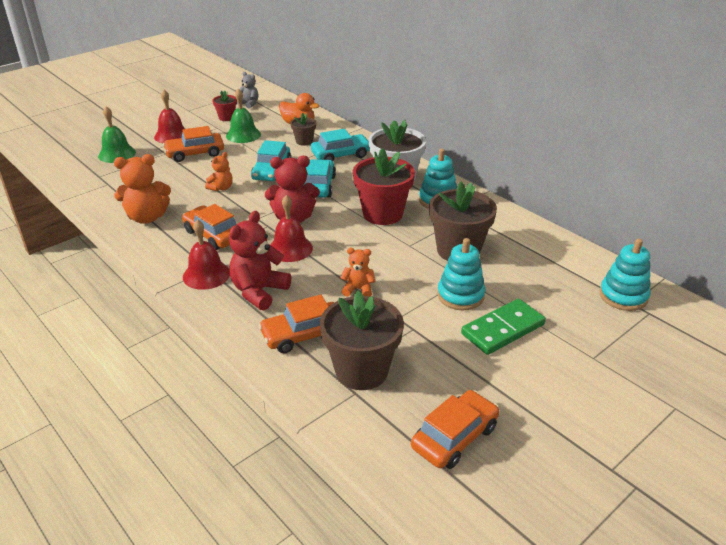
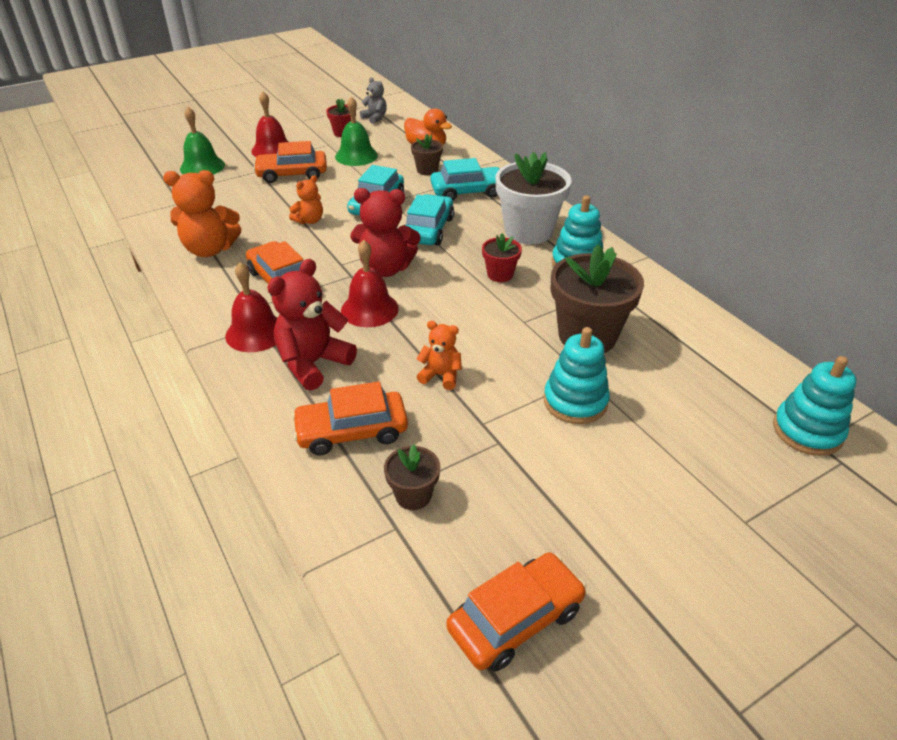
camera: 10 degrees right, 5 degrees up
brown flower pot [320,291,404,390] -> brown flower pot [384,444,440,510], size x0.50
red flower pot [353,148,415,225] -> red flower pot [482,233,522,282], size x0.50
green domino [461,299,546,355] -> none

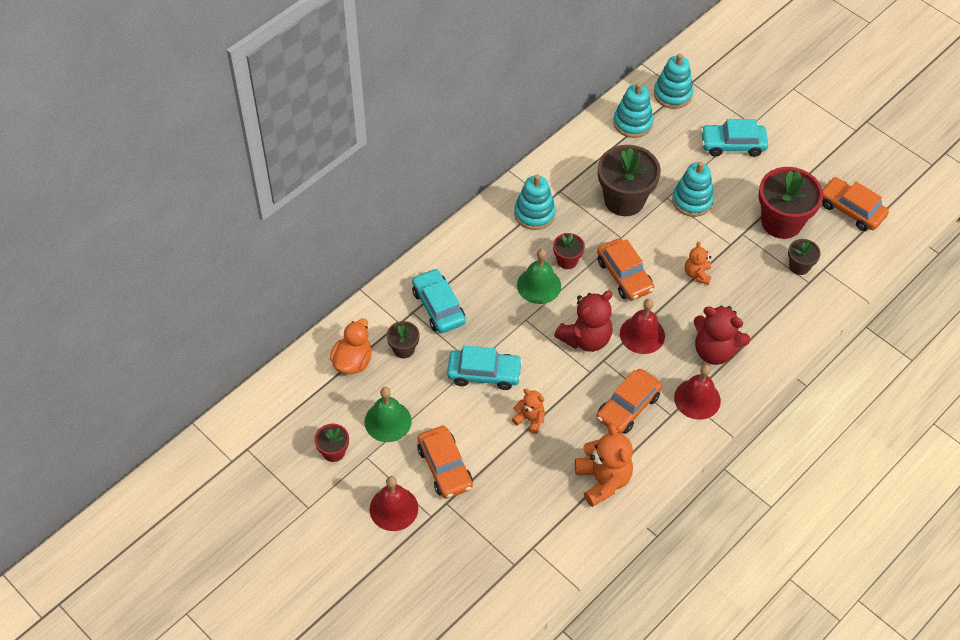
camera: 105 degrees left, 15 degrees up
green bell [180,107,225,175] -> green bell moved to [517,249,561,304]
orange car [292,382,408,455] -> orange car moved to [597,238,654,301]
red teddy bear [350,188,421,277] -> red teddy bear turned 60 degrees clockwise [554,290,613,352]
grey teddy bear [360,77,387,124] -> none
turquoise car [405,194,454,246] -> turquoise car moved to [701,119,768,157]
white flower pot [495,152,571,244] -> none
none -> turquoise stacking toy [613,82,653,138]
none -> red flower pot [758,167,823,239]

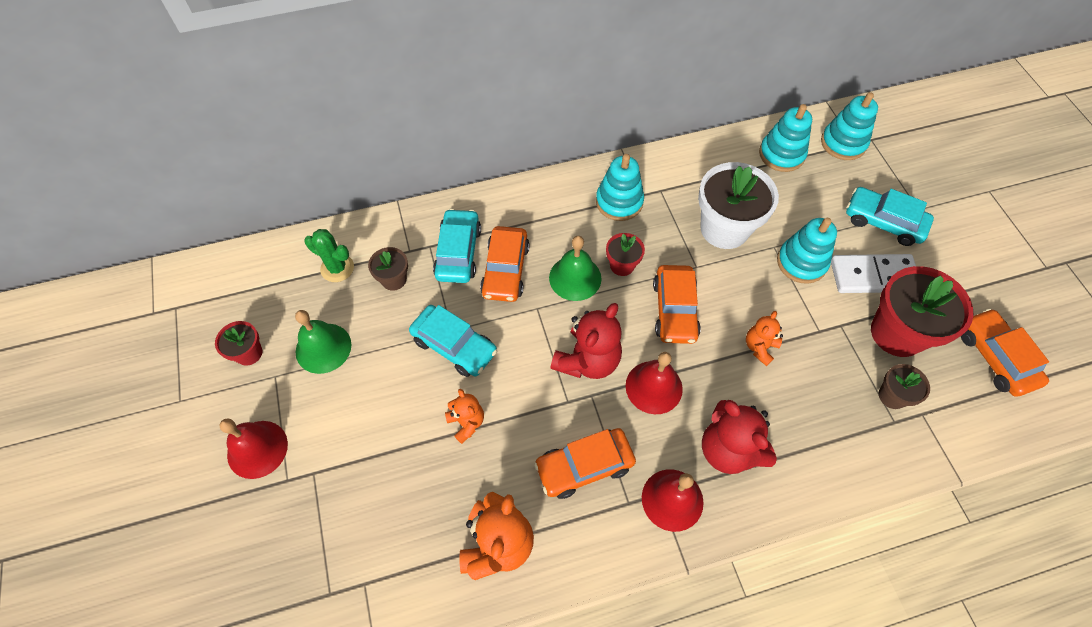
camera: 30 degrees right, 5 degrees up
orange duck [330,318,372,374] -> green cactus [304,229,354,282]
orange car [417,426,473,499] -> orange car moved to [480,226,530,302]
red teddy bear [554,290,613,352] -> red teddy bear turned 45 degrees counterclockwise [551,303,622,379]
brown flower pot [598,145,661,216] -> white flower pot [698,162,779,249]
none -> white domino [831,254,916,293]

